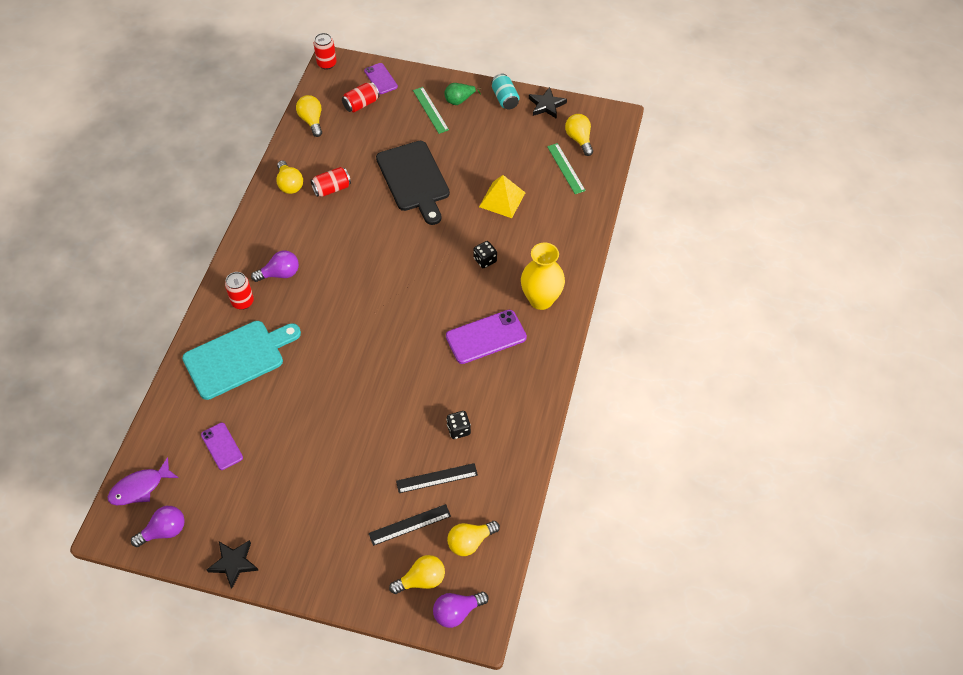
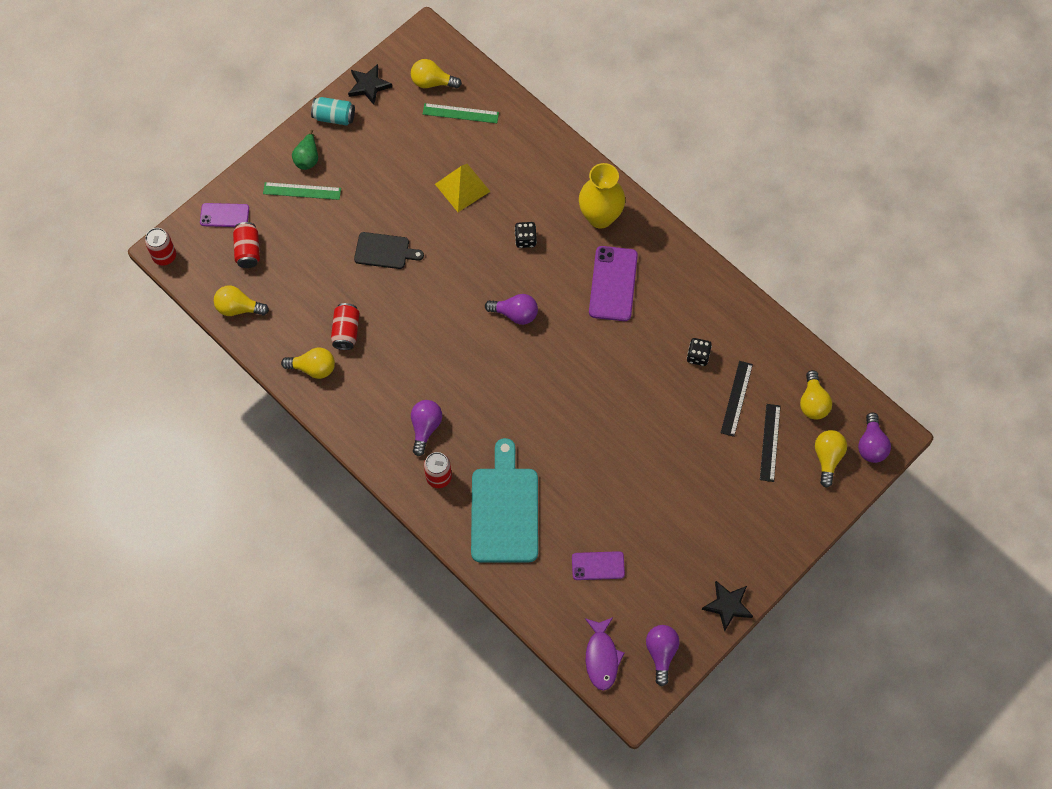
camera: 60 degrees left, 10 degrees up
black cutting board [376,141,450,225] -> black cutting board [354,232,424,269], size x0.56
none -> purple light bulb [485,294,538,325]

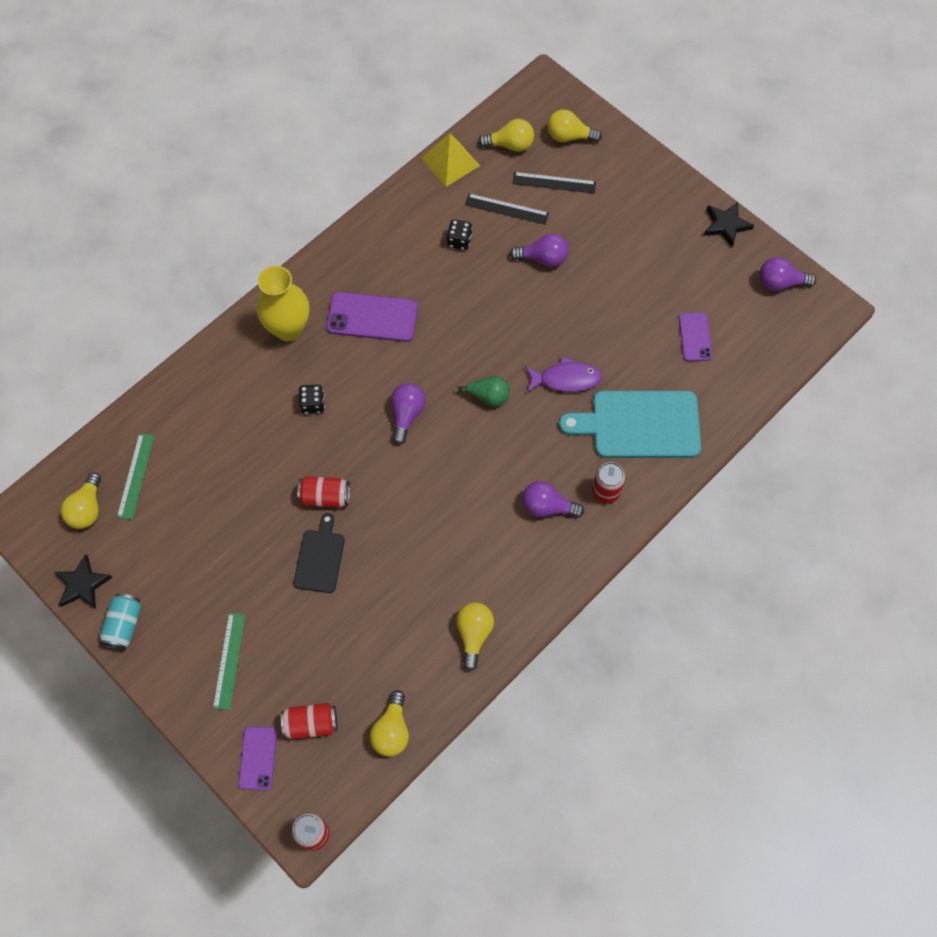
camera: 90 degrees left, 0 degrees up
green pear [292,130,318,170] -> green pear moved to [457,376,509,407]
red can [331,303,359,350] -> red can moved to [297,476,350,508]
yellow pyramid [435,164,490,212] -> yellow pyramid moved to [421,133,480,187]
purple fish [585,617,625,691] -> purple fish moved to [525,356,602,393]
purple light bulb [858,412,891,463] -> purple light bulb moved to [510,234,568,267]

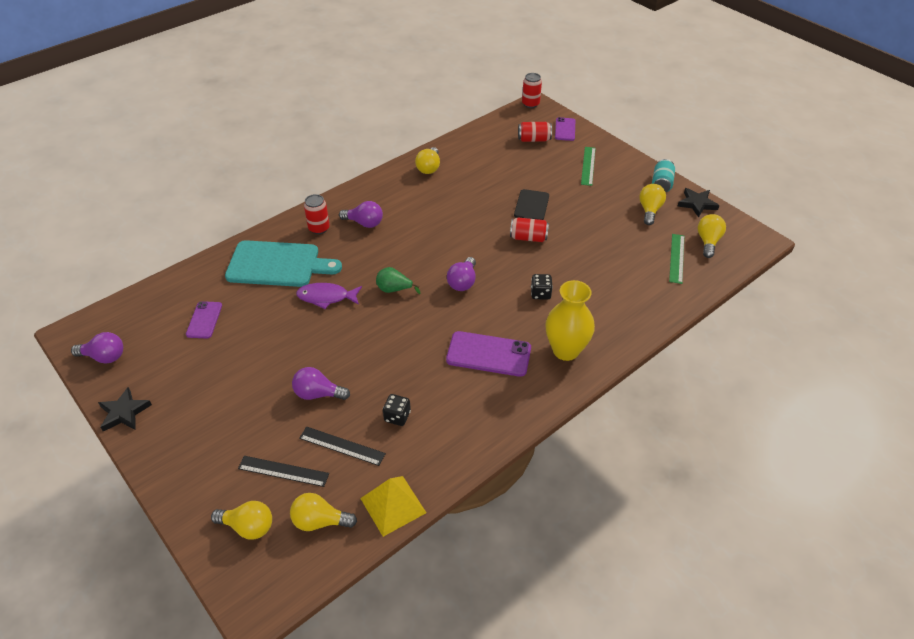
camera: 175 degrees left, 20 degrees down
yellow light bulb [370,690,409,757] -> yellow light bulb moved to [639,184,666,225]

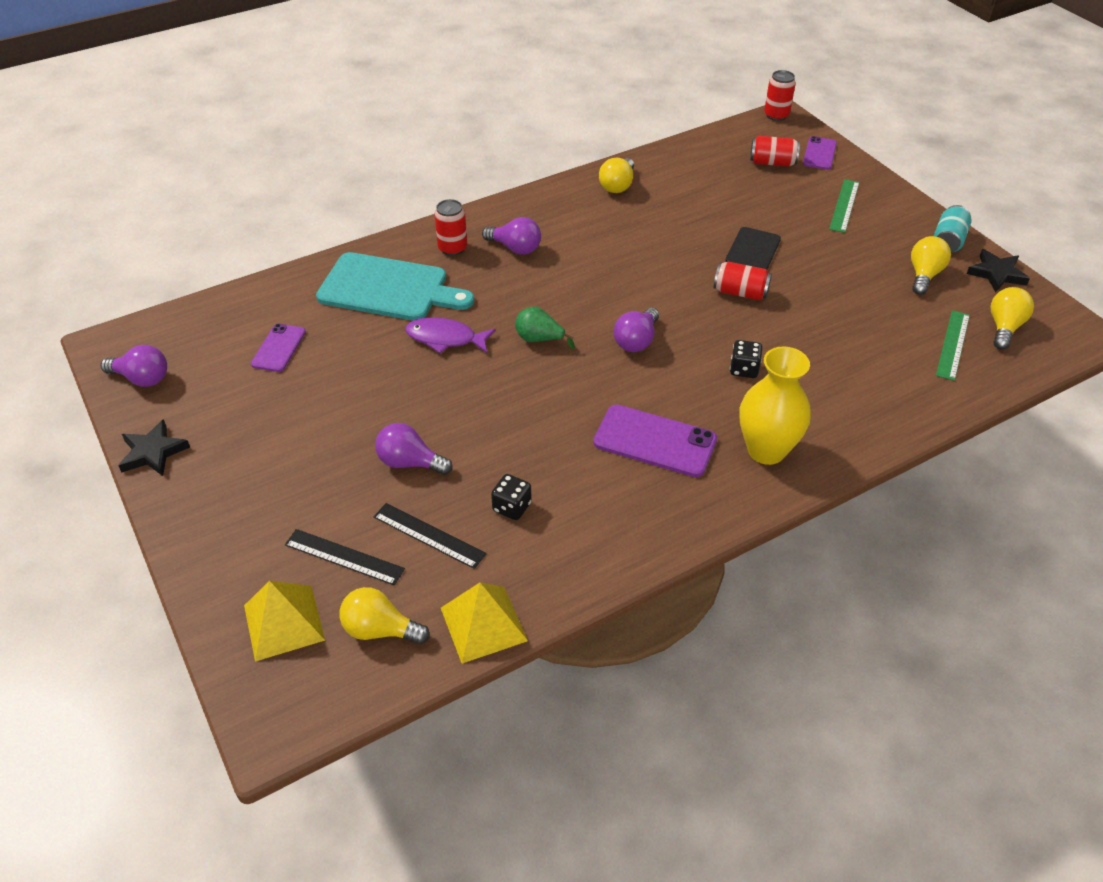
camera: 10 degrees right, 0 degrees up
yellow light bulb [211,501,272,540] -> yellow pyramid [244,581,325,662]

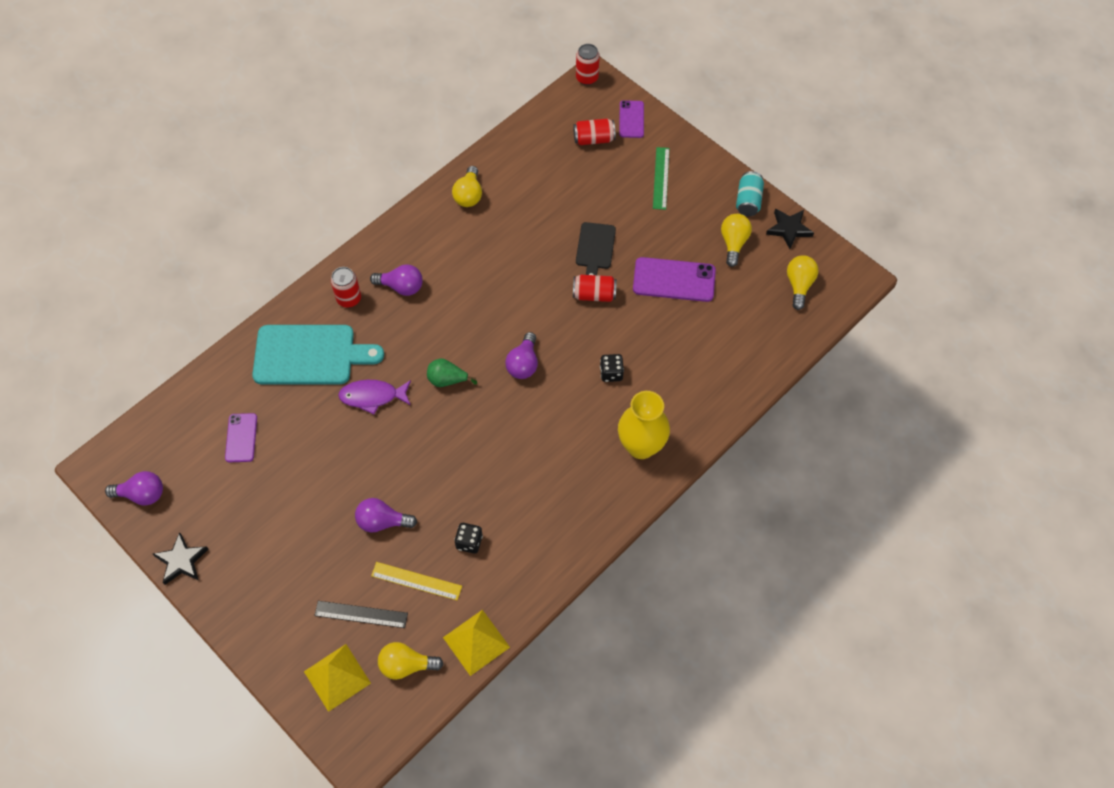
camera: 15 degrees left, 15 degrees up
black ruler [374,503,486,569] -> yellow ruler [371,562,462,600]
purple phone [593,405,717,477] -> purple phone moved to [633,257,716,302]
green ruler [936,310,970,381] -> none

